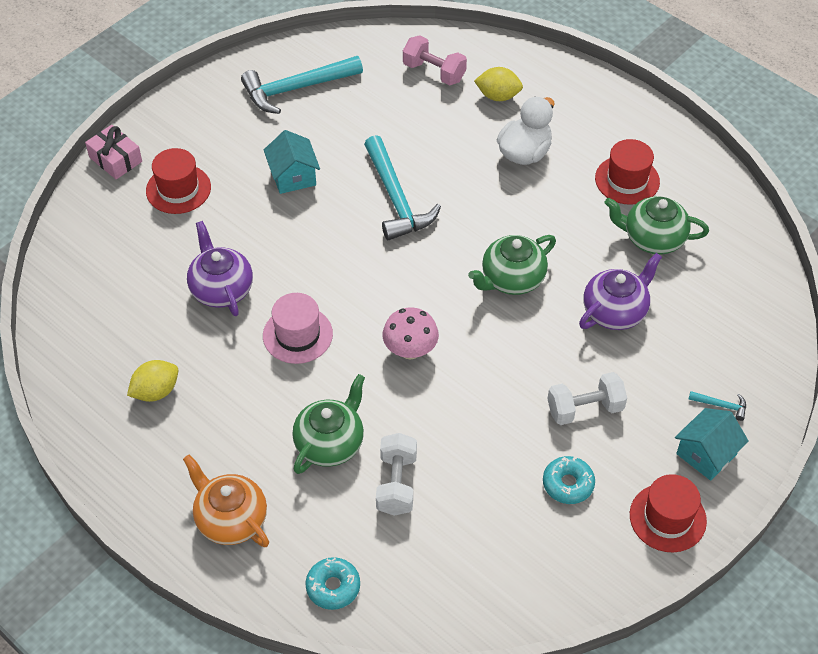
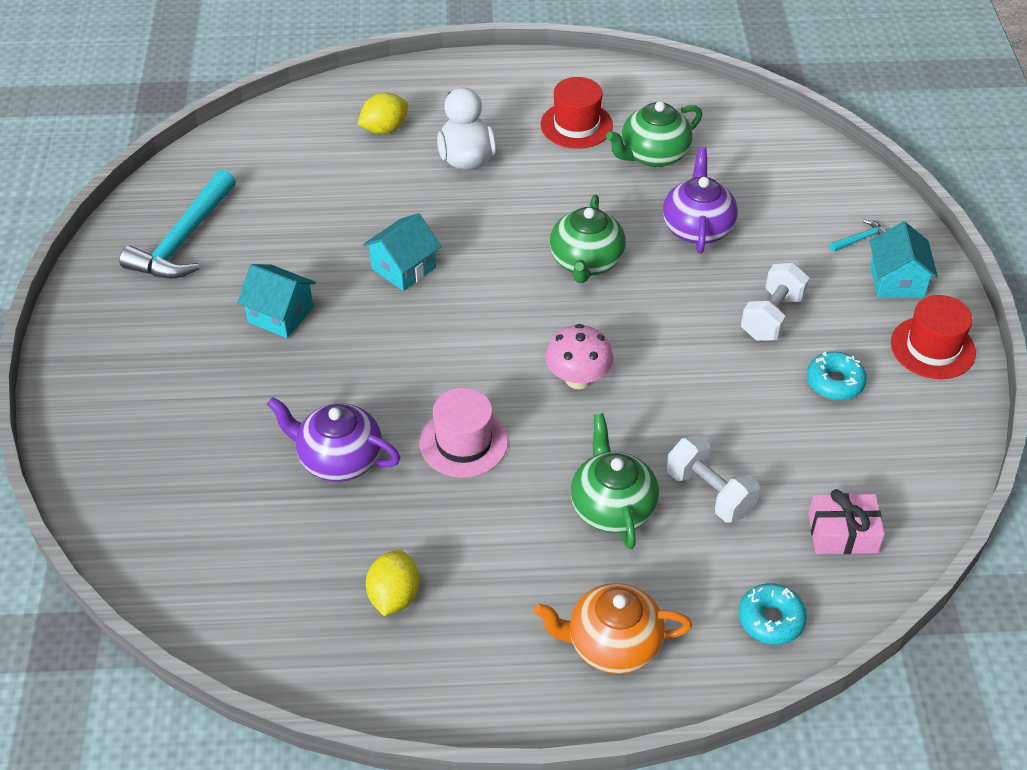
camera: 45 degrees left, 5 degrees down
pink gift [85,125,142,179] -> pink gift moved to [808,489,885,554]
red hat [146,148,211,214] -> none
turquoise hammer [364,135,441,240] -> turquoise house [363,213,441,291]
pink dumbbell [403,35,467,85] -> none

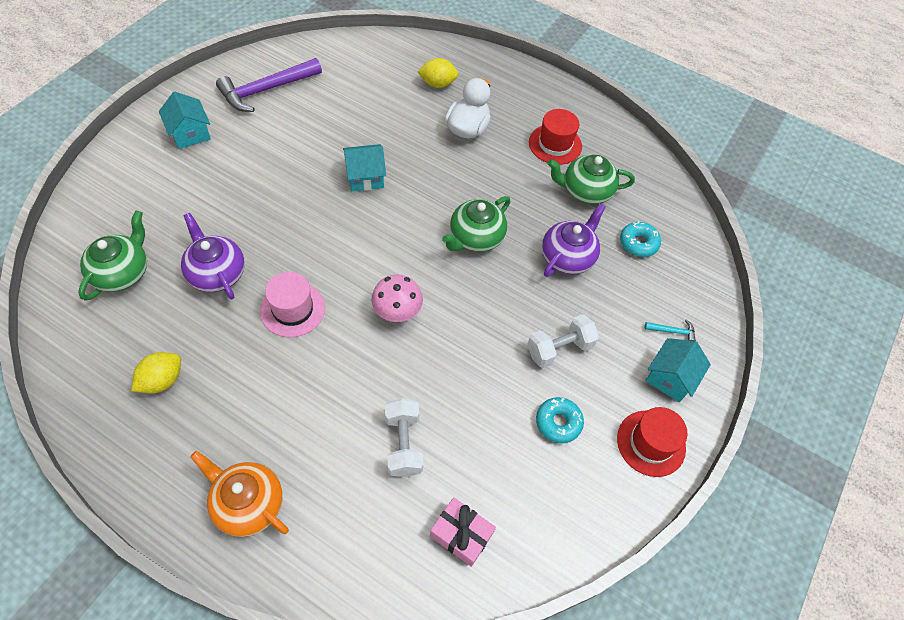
camera: 30 degrees right, 10 degrees up
turquoise hammer [119,169,236,279] -> purple hammer [216,58,322,112]
turquoise house [237,264,316,338] -> turquoise house moved to [159,91,211,149]
green teapot [570,413,659,549] -> green teapot moved to [78,211,147,301]
turquoise donut [739,583,807,645] -> turquoise donut moved to [620,221,661,257]

